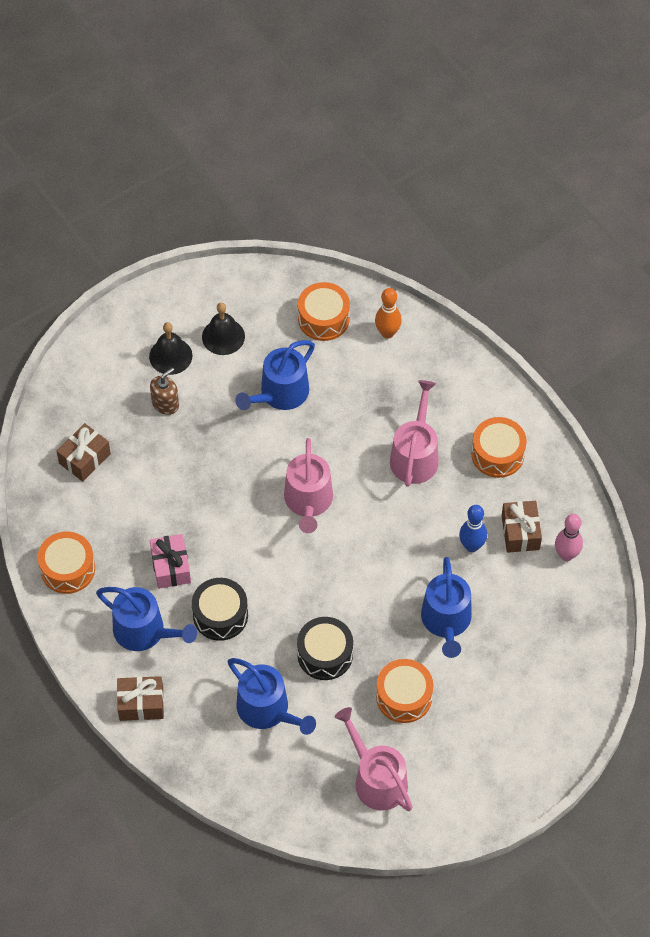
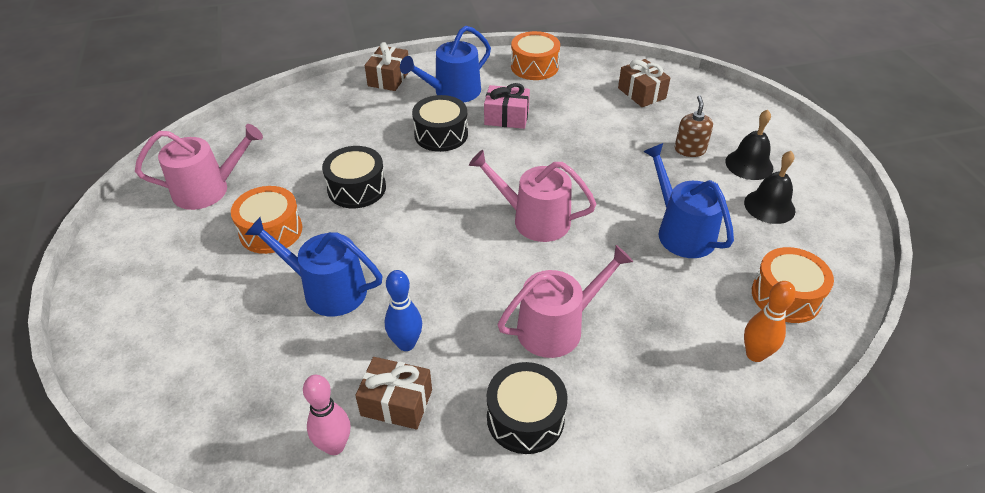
camera: 110 degrees right, 15 degrees down
brown soap dispenser [150,368,179,415] -> brown soap dispenser turned 150 degrees counterclockwise [675,95,713,157]
blue watering can [228,658,316,735] -> none
pink watering can [390,380,439,487] -> pink watering can turned 60 degrees counterclockwise [498,245,633,358]
orange drum [471,417,527,478] -> black drum [487,362,568,454]

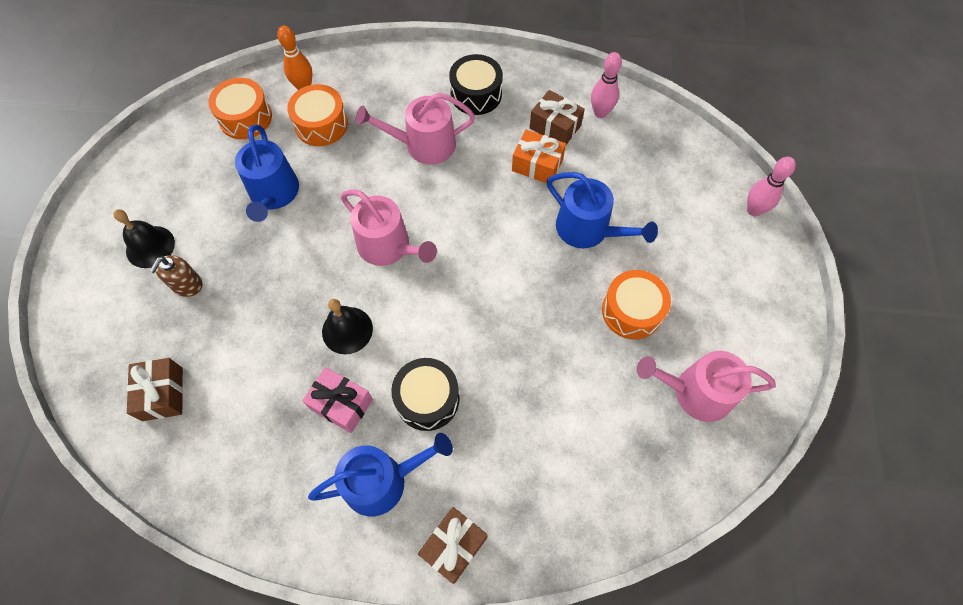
camera: 160 degrees left, 20 degrees up
black drum [322,146,386,208] -> none
blue bowling pin [385,270,422,351] -> orange gift [512,130,566,183]
orange drum [511,31,560,80] -> orange drum moved to [287,84,348,146]
black bell [744,151,795,224] -> black bell moved to [322,299,373,354]
none -> pink bowling pin [747,157,796,216]

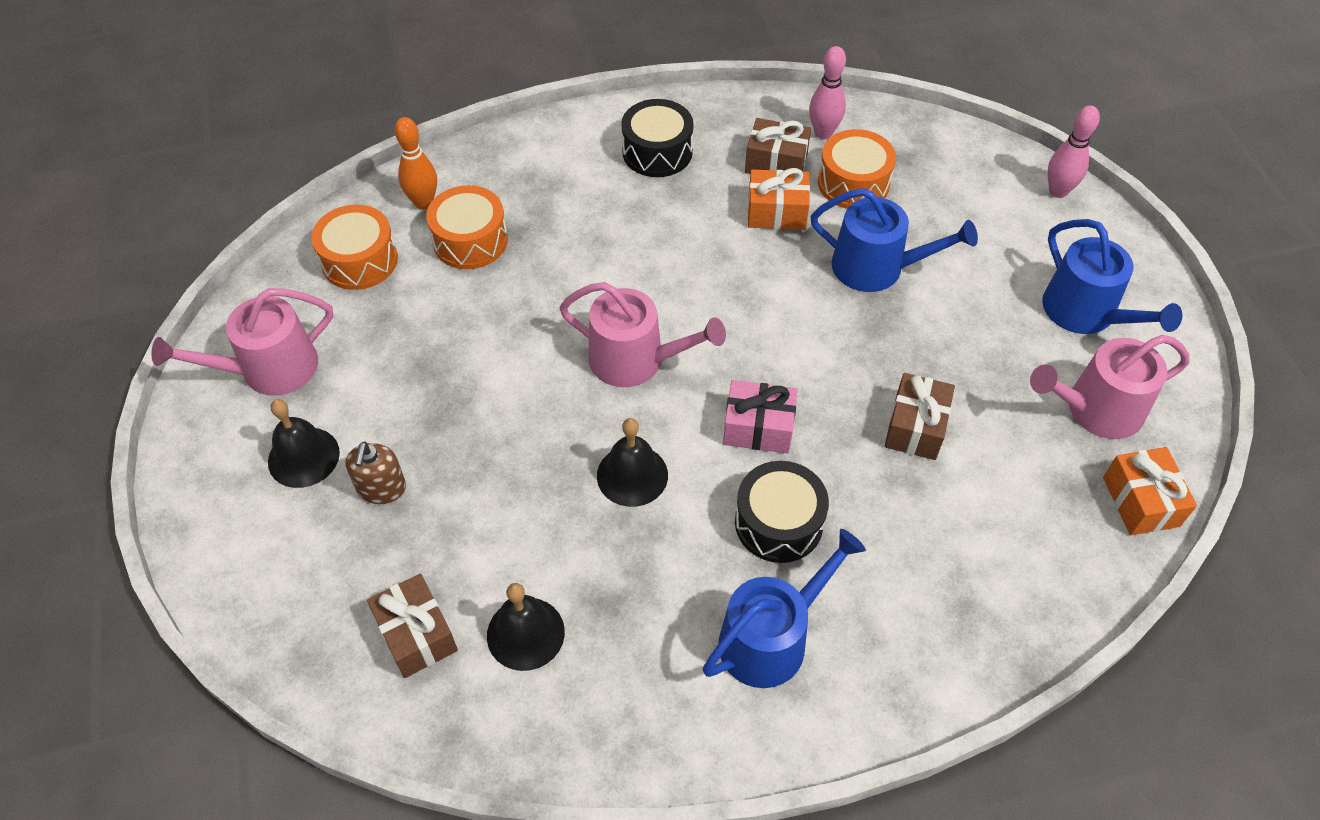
camera: 20 degrees left, 10 degrees down
blue watering can [235,124,299,222] -> blue watering can moved to [1042,219,1183,334]
pink gift [302,367,373,433] -> pink gift moved to [723,380,797,453]
pink watering can [355,93,475,165] -> pink watering can moved to [152,288,333,396]
brown gift [418,507,488,584] -> brown gift moved to [885,373,955,460]
orange drum [602,270,671,339] -> orange drum moved to [818,129,896,208]
none -> black bell [487,583,565,671]
none -> orange gift [1103,447,1197,535]

